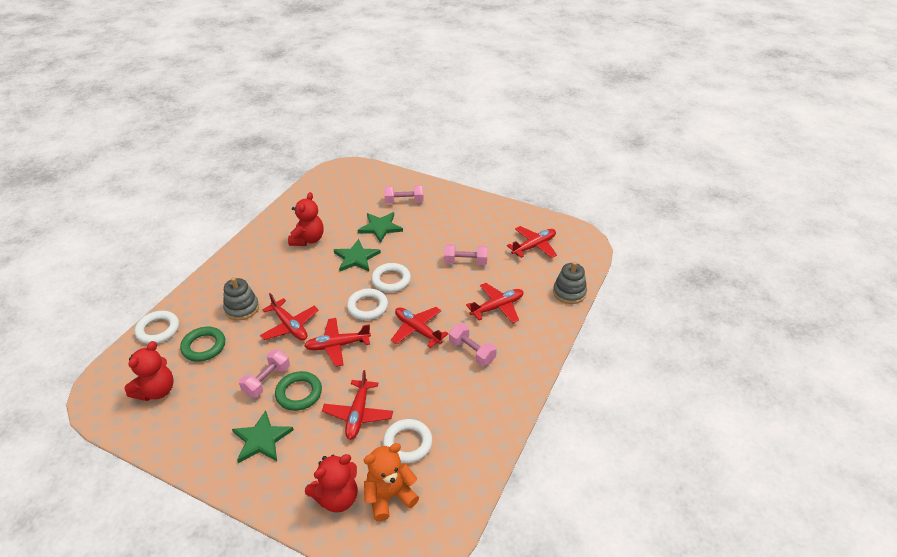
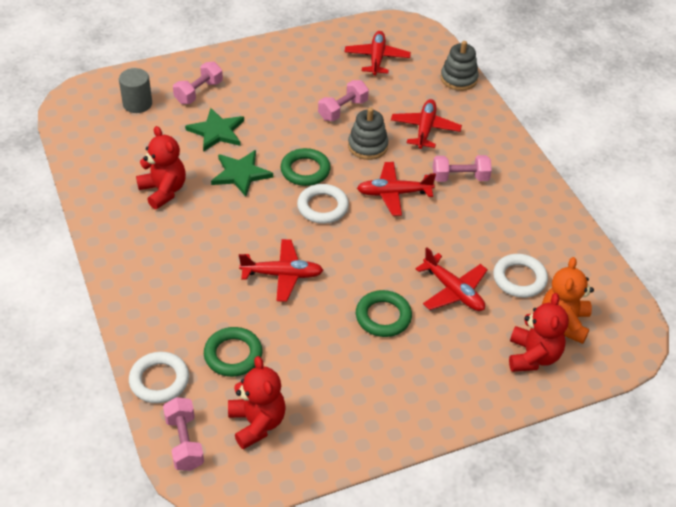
camera: 50 degrees left, 5 degrees up
grey stacking toy [223,277,259,321] -> grey stacking toy moved to [348,108,388,160]
green star [232,410,294,463] -> none
pink dumbbell [239,350,290,398] -> pink dumbbell moved to [163,397,204,471]
red plane [304,318,371,367] -> none
white ring [371,263,411,292] -> green ring [281,148,331,186]
none -> grey cylinder [119,68,152,113]

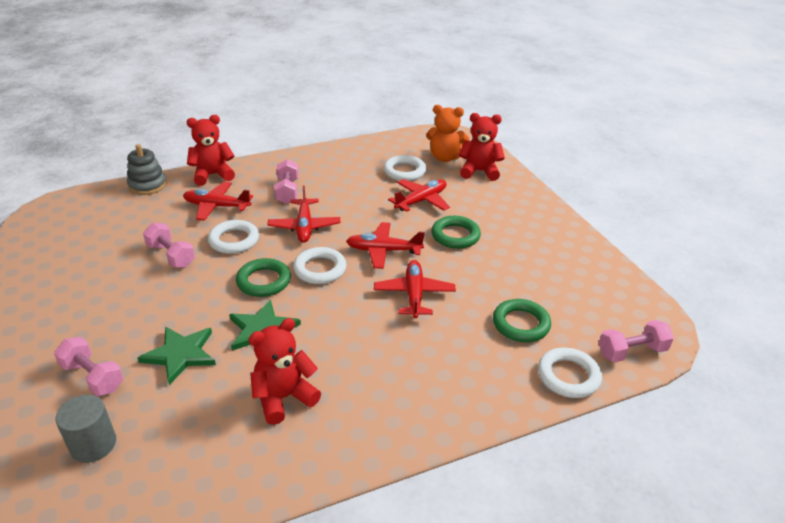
camera: 90 degrees left, 10 degrees down
red teddy bear [228,356,286,449] -> red teddy bear moved to [187,115,235,186]
red plane [344,31,411,75] -> red plane moved to [346,222,425,269]
grey stacking toy [348,108,388,160] -> white ring [208,220,259,254]

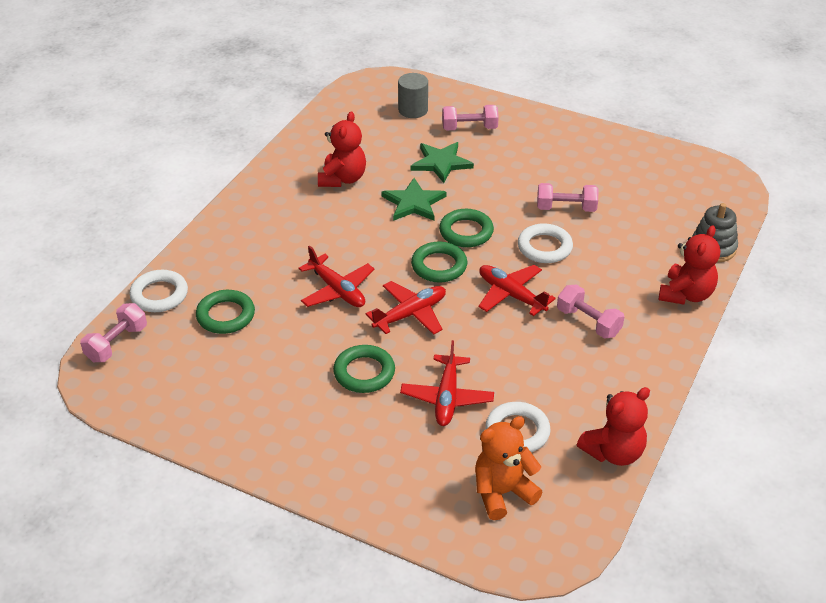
camera: 140 degrees right, 5 degrees up
red plane [183,182,253,221] -> none
white ring [293,247,347,284] -> green ring [411,241,467,283]
red teddy bear [459,113,505,181] -> red teddy bear moved to [577,387,650,466]

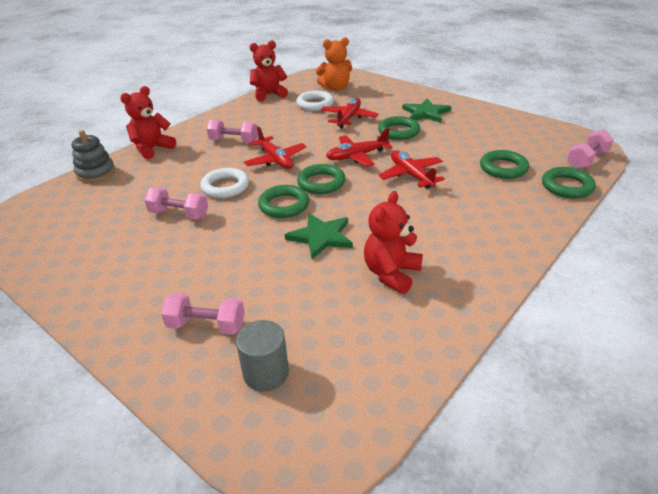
camera: 165 degrees left, 5 degrees down
white ring [129,270,188,312] -> green ring [542,167,596,198]
green star [411,142,474,183] -> green star moved to [402,98,451,123]
pink dumbbell [557,284,625,339] -> pink dumbbell turned 45 degrees counterclockwise [207,119,258,143]

